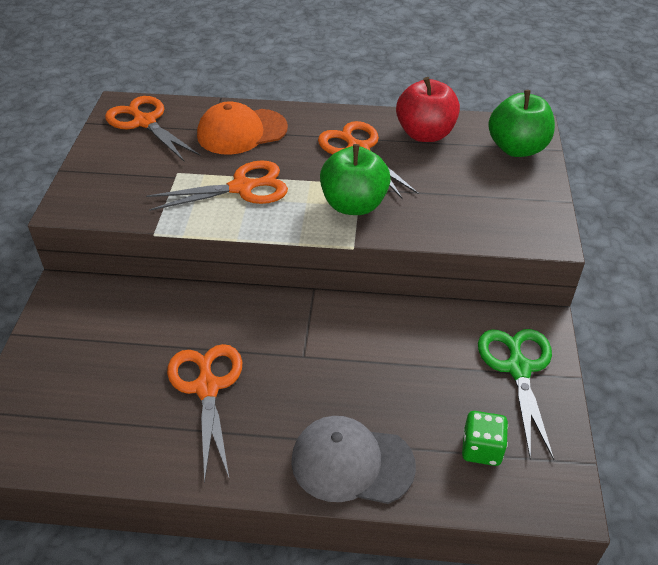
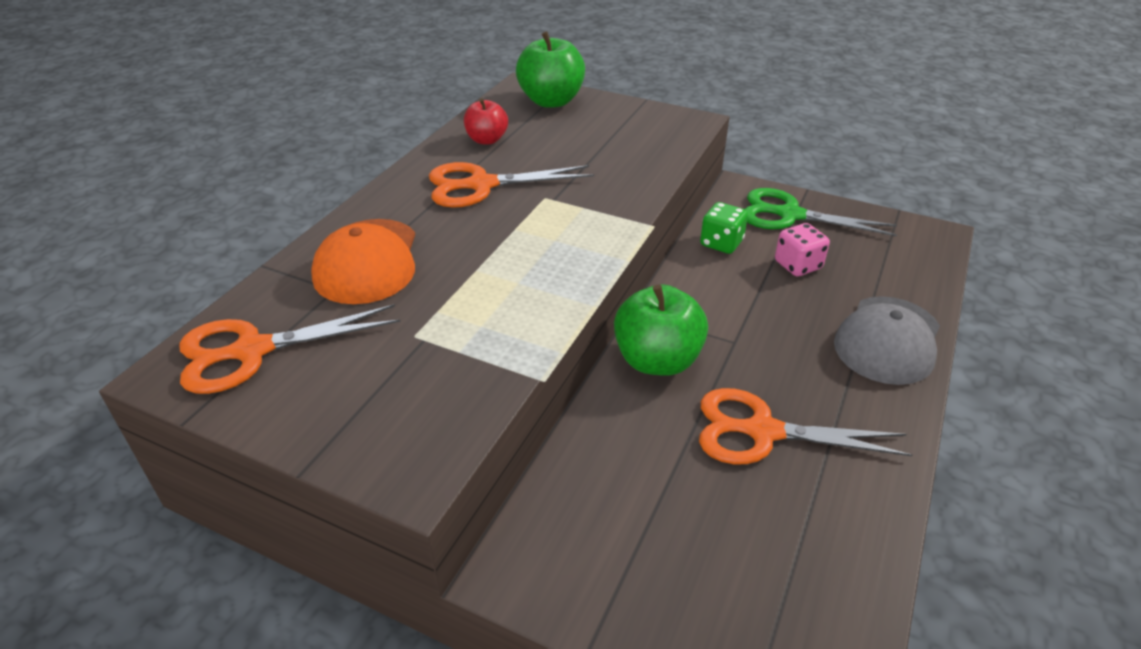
camera: 70 degrees left, 5 degrees down
orange scissors [146,160,288,211] -> none
green apple [320,144,391,215] -> green apple moved to [614,284,708,376]
red apple [396,77,460,142] -> red apple [464,98,508,145], size x0.60
green dice [462,411,508,466] -> green dice moved to [700,202,748,254]
none -> pink dice [775,223,830,276]

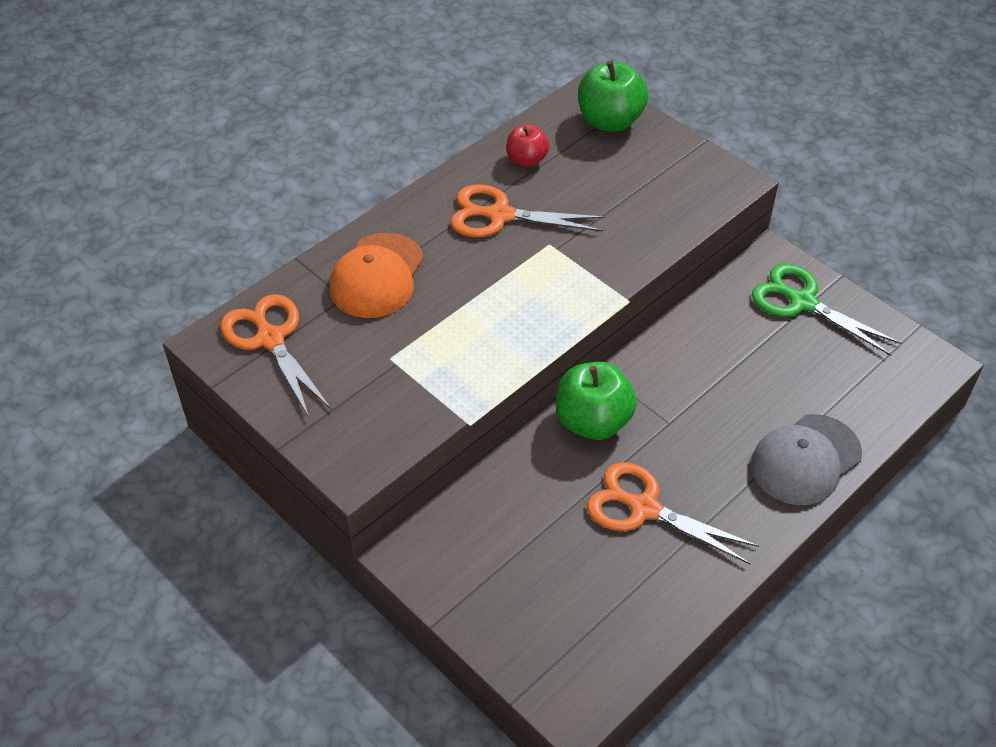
camera: 20 degrees right, 10 degrees up
orange scissors [179,304,401,394] -> orange scissors turned 60 degrees clockwise [221,294,332,417]
green dice [700,202,748,254] -> none
pink dice [775,223,830,276] -> none

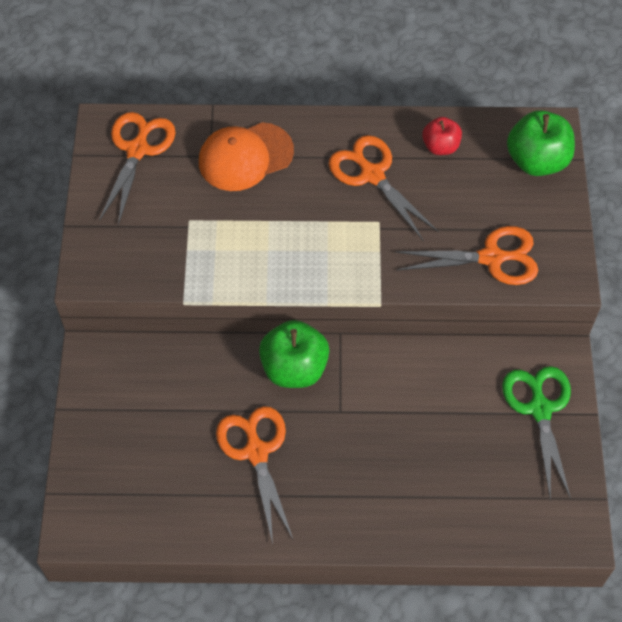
camera: 45 degrees right, 10 degrees up
grey cap [751,414,862,505] -> none
none -> orange scissors [395,226,538,285]

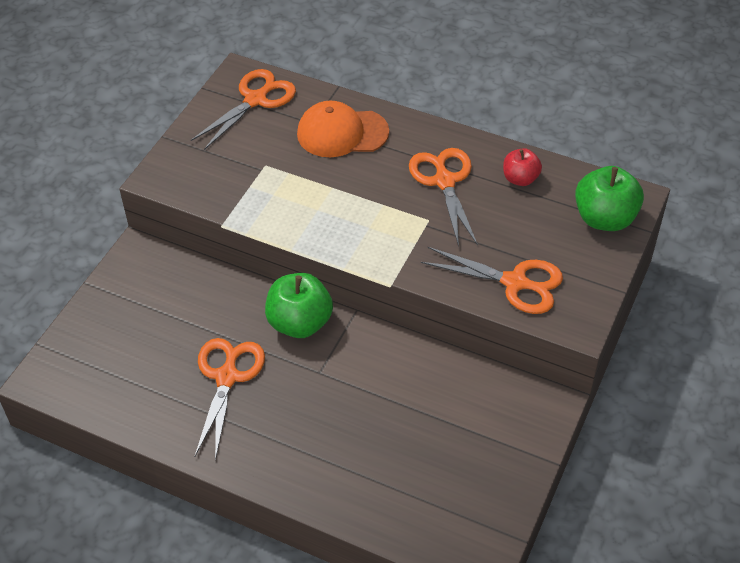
camera: 25 degrees right, 10 degrees down
green scissors [502,366,571,501] -> none

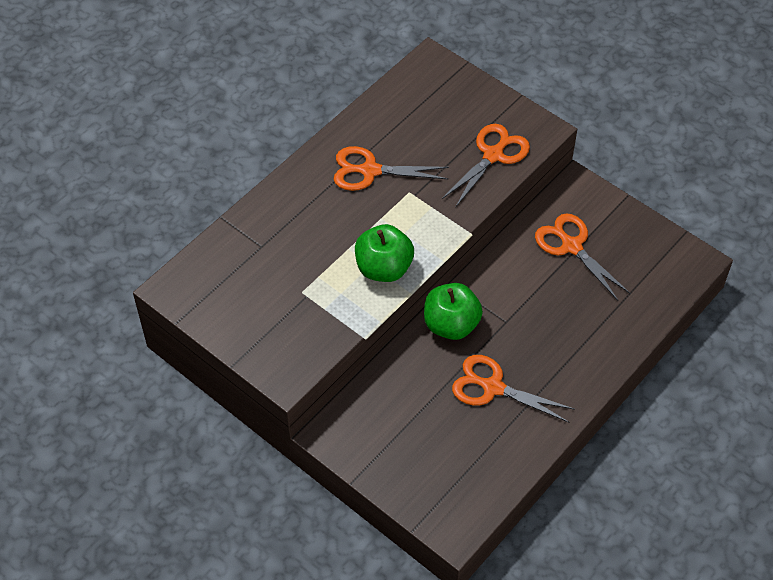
camera: 75 degrees left, 5 degrees up
orange scissors [191,69,296,150] -> orange scissors moved to [535,213,631,301]
orange cap [297,101,389,157] -> none
red apple [503,148,542,186] -> none
green apple [575,166,644,231] -> green apple moved to [355,224,414,282]

